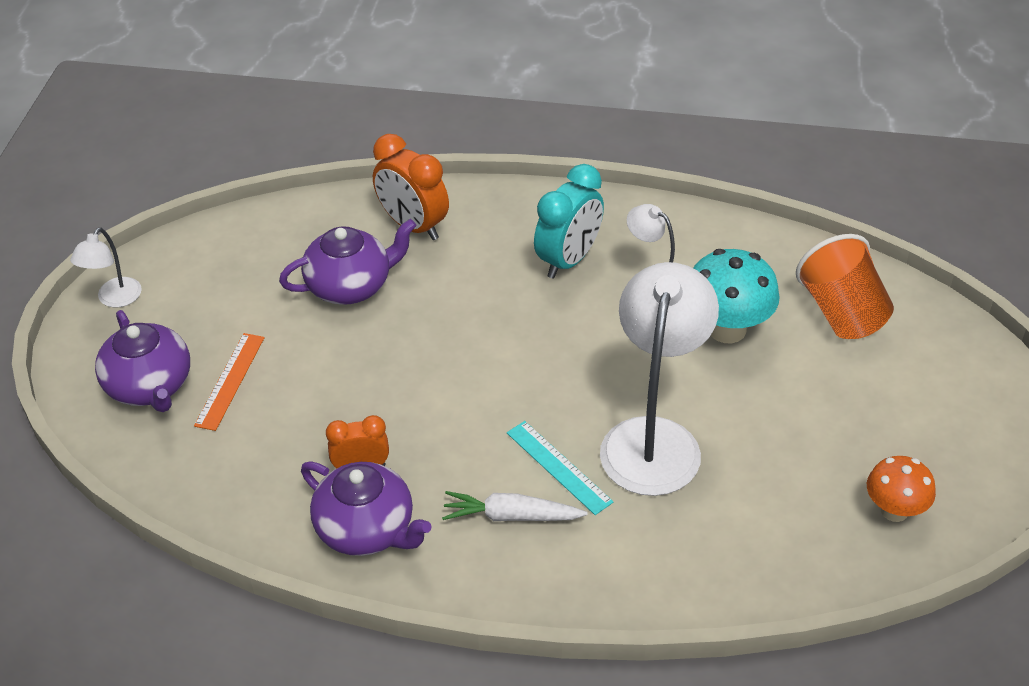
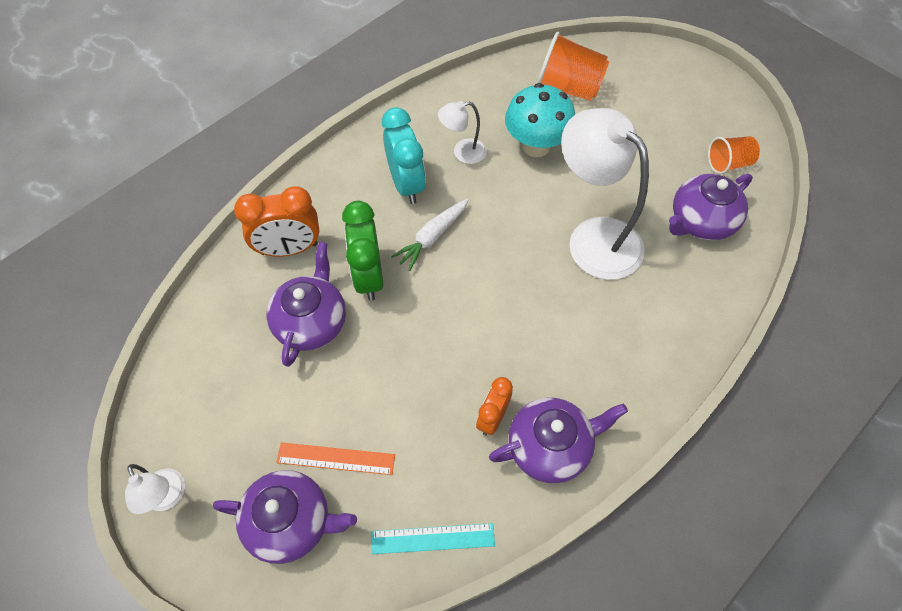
camera: 55 degrees left, 15 degrees up
orange ruler [194,333,265,431] -> orange ruler turned 45 degrees counterclockwise [276,442,395,475]
white carrot [442,491,588,521] -> white carrot moved to [391,199,469,271]
turquoise ruler [507,421,614,515] -> turquoise ruler moved to [371,523,495,554]
orange mushroom [867,456,936,522] -> orange cup [708,136,760,174]
none -> green clock [342,201,383,301]
none -> purple teapot [669,174,753,240]

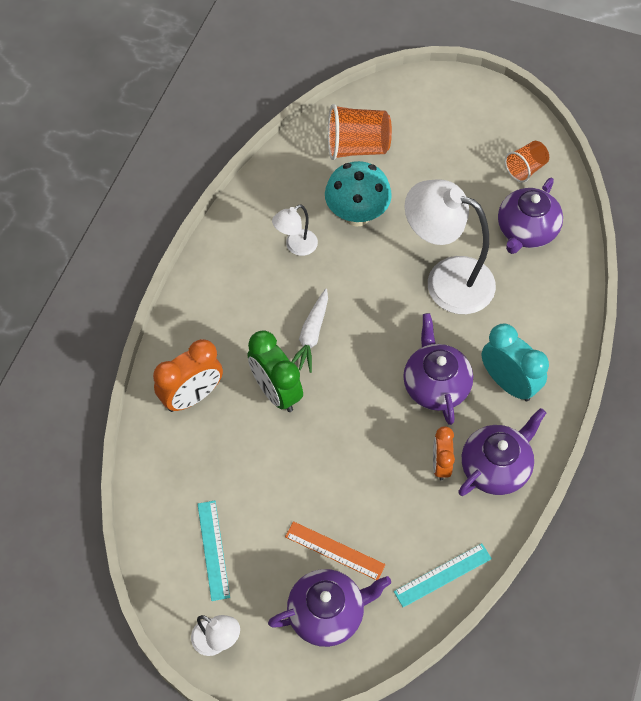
camera: 25 degrees left, 0 degrees up
purple teapot [267,242,346,367] -> purple teapot moved to [403,313,473,425]
orange ruler [276,442,395,475] -> orange ruler turned 45 degrees clockwise [285,521,386,580]
turquoise clock [382,107,426,204] -> turquoise clock moved to [481,323,549,401]
none -> turquoise ruler [198,501,230,601]

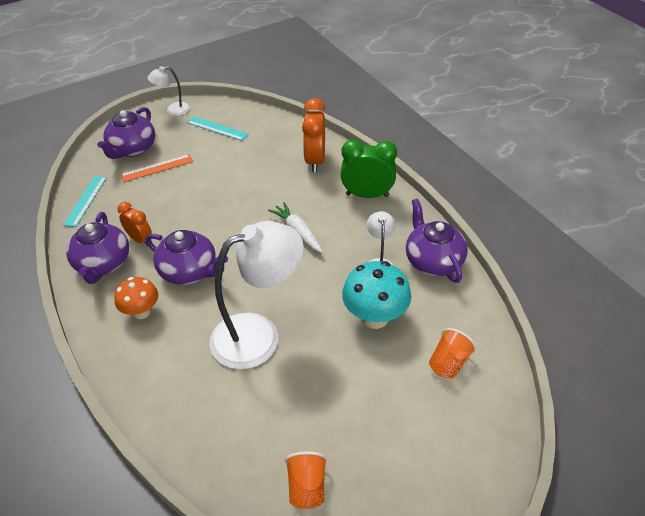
camera: 130 degrees right, 15 degrees down
green clock [248,331,303,412] -> green clock moved to [341,140,397,198]
orange cup [328,104,392,160] -> orange cup [429,328,476,378], size x0.61
turquoise clock [481,323,549,401] -> orange mushroom [114,277,158,319]
purple teapot [498,178,563,254] -> purple teapot moved to [406,199,468,283]

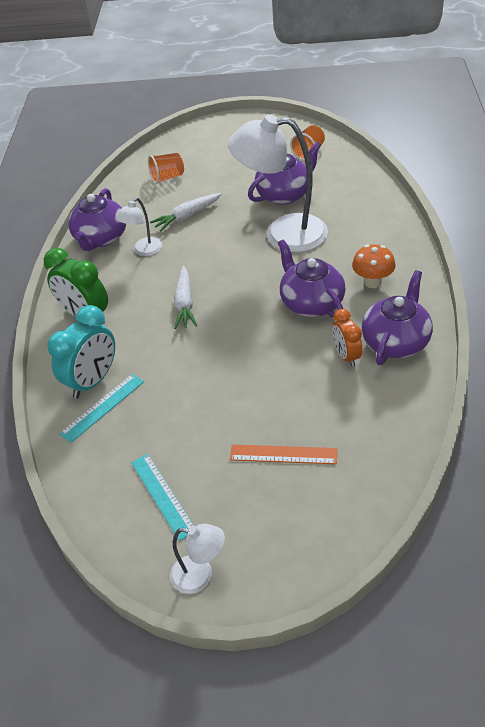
camera: 145 degrees left, 0 degrees up
turquoise ruler [63,176,107,227] -> turquoise ruler moved to [59,374,144,443]
purple teapot [97,107,155,159] -> purple teapot moved to [248,141,321,205]
orange clock [302,98,325,172] -> turquoise clock [47,305,115,398]
turquoise mushroom [342,261,411,329] -> white carrot [150,193,222,232]

